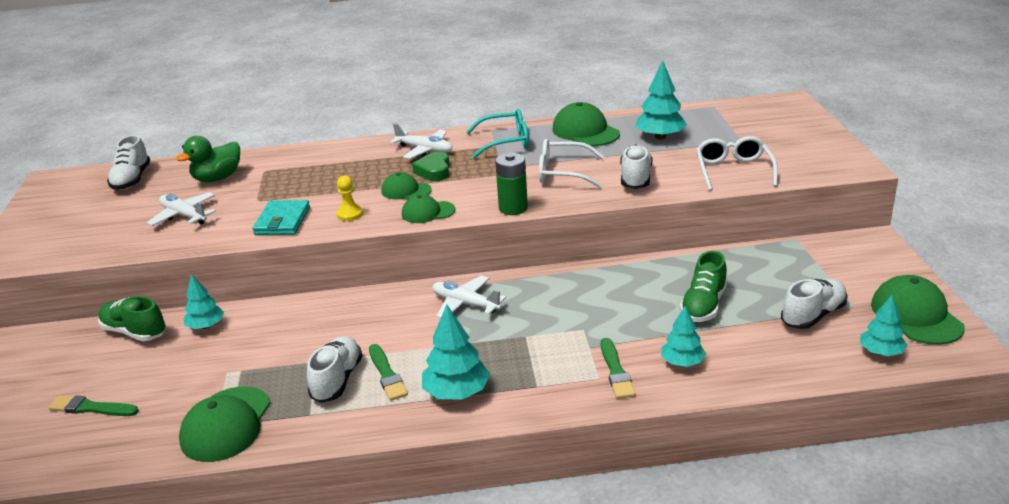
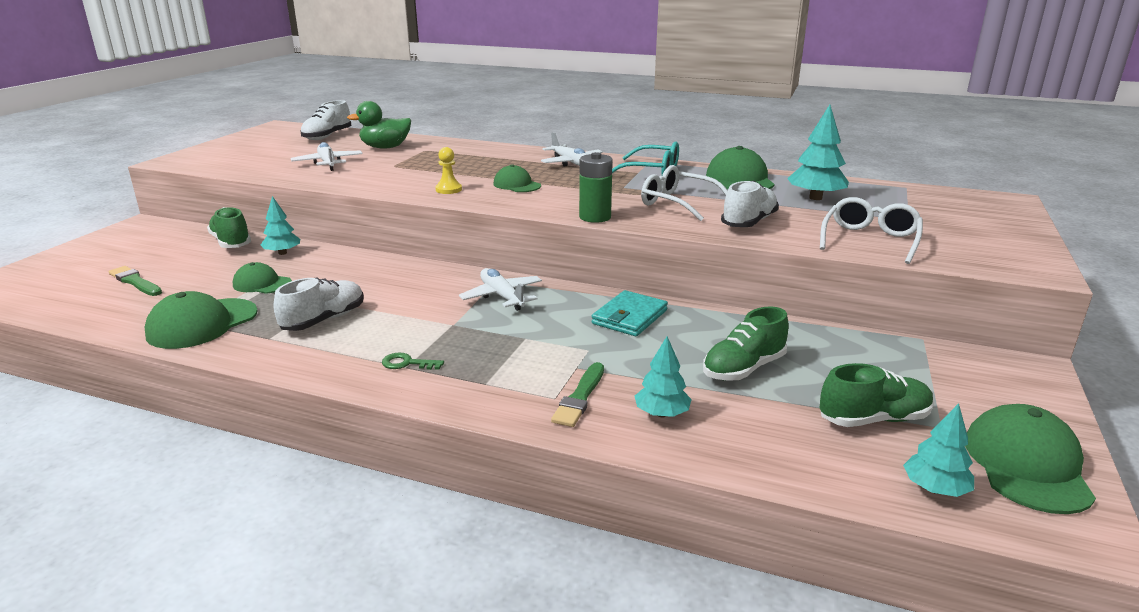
camera: 25 degrees right, 5 degrees down
turquoise wallet [253,200,310,235] -> turquoise wallet moved to [592,290,668,336]
green brush [369,344,408,401] -> none
green cap [402,194,455,223] -> green cap moved to [233,262,292,294]
green heart [412,152,450,181] -> none
turquoise tree [422,304,490,400] -> green key [382,353,444,370]
white shoe [781,279,848,329] -> green shoe [820,363,934,427]

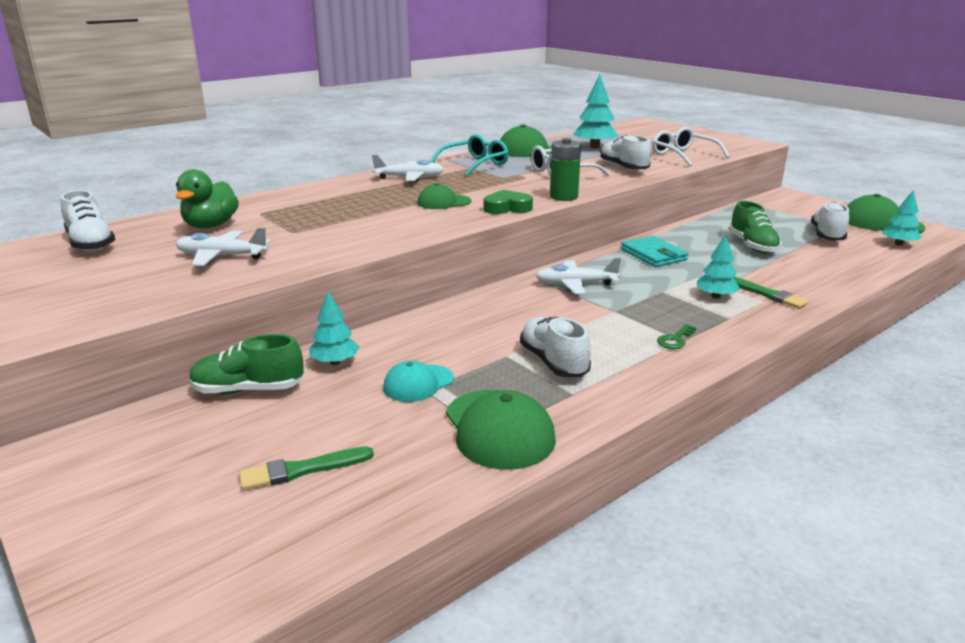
camera: 60 degrees left, 0 degrees up
green cap [233,262,292,294] -> turquoise cap [383,360,454,402]
yellow pawn [435,147,462,194] -> none
turquoise tree [635,337,692,418] -> turquoise tree moved to [697,234,740,298]
green shoe [820,363,934,427] -> white shoe [811,202,849,241]
none -> green heart [484,190,533,214]

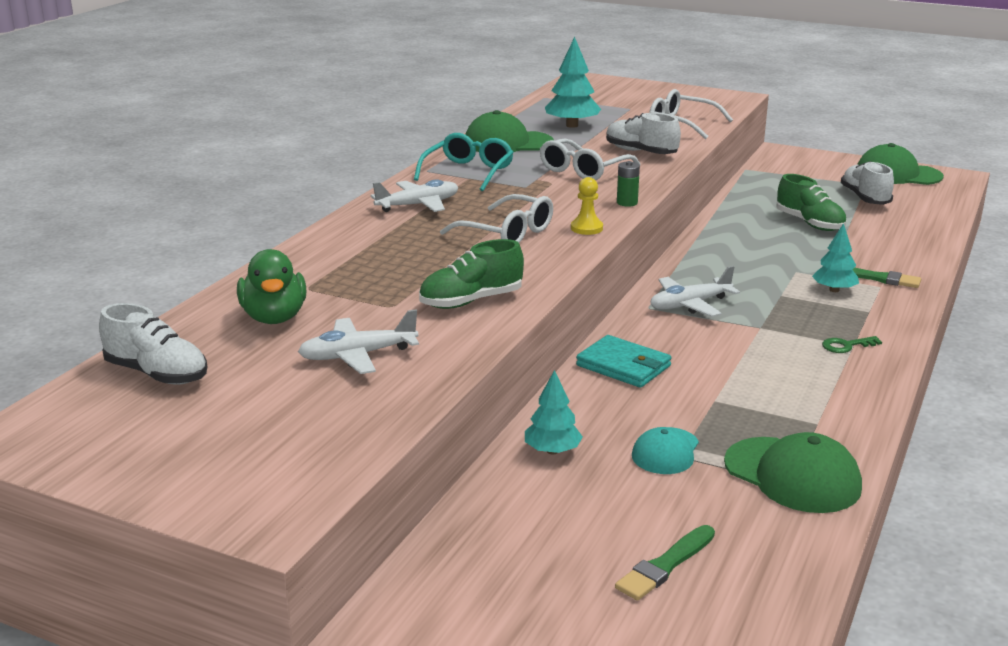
camera: 25 degrees left, 0 degrees up
green shoe [189,334,304,394] -> green shoe moved to [419,239,524,309]
green cap [418,183,471,209] -> white glasses [440,194,553,243]
green heart [484,190,533,214] -> yellow pawn [571,177,603,235]
white shoe [520,317,591,377] -> none
green battery [550,138,581,201] -> green battery [617,161,640,207], size x0.62
turquoise wallet [621,236,689,267] -> turquoise wallet moved to [576,335,672,388]
green key [657,324,697,349] -> green key turned 60 degrees clockwise [822,336,882,353]
turquoise tree [882,190,922,246] -> none

